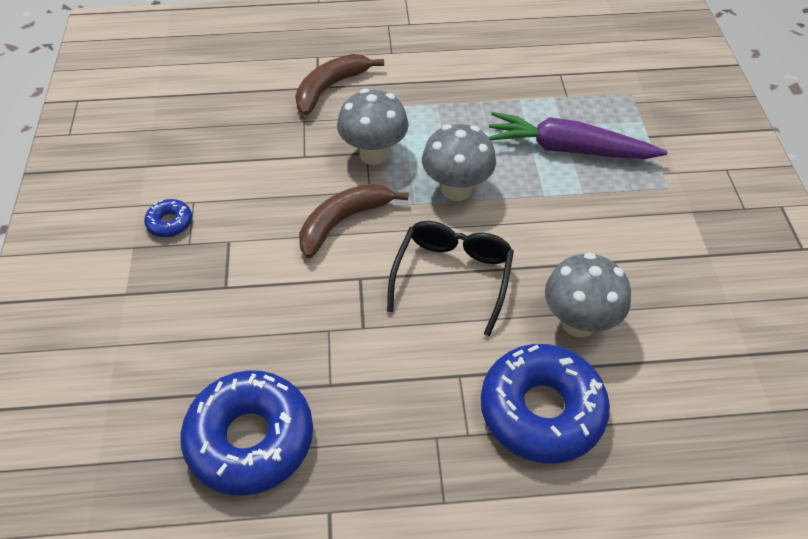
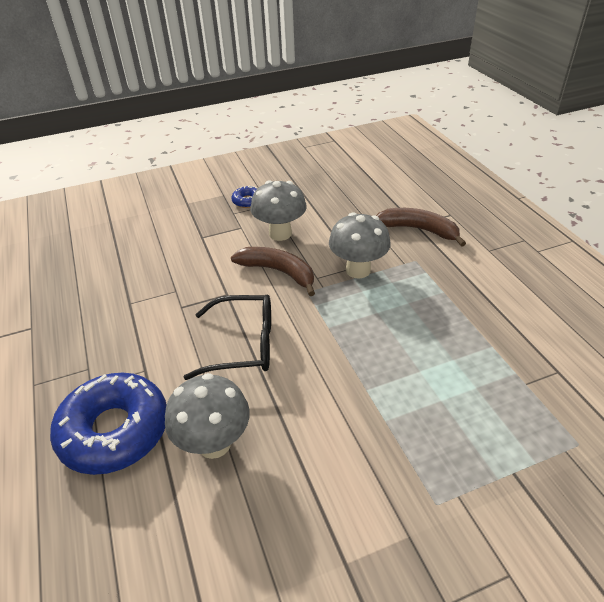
camera: 75 degrees right, 10 degrees down
blue donut [180,370,313,496] -> none
grey mushroom [422,124,496,201] -> grey mushroom moved to [251,180,307,241]
purple carrot [489,112,667,159] -> none

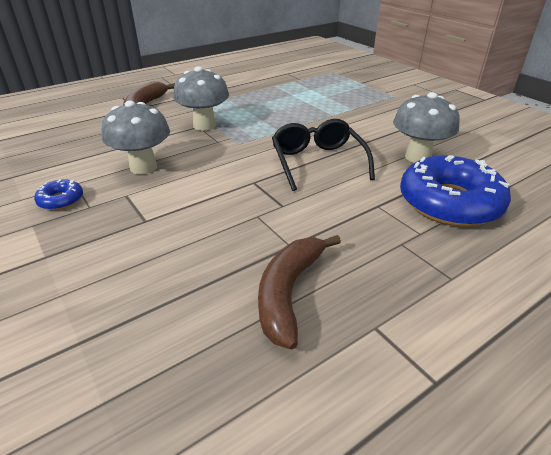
camera: 105 degrees left, 5 degrees down
brown banana [231,247,315,296] -> brown banana moved to [258,235,341,349]

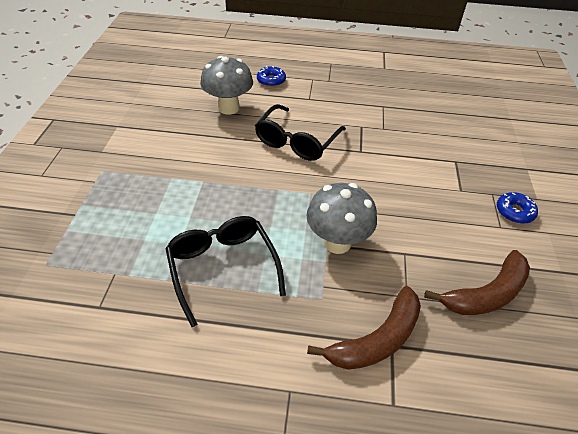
camera: 140 degrees left, 10 degrees up
grey mushroom [102,100,170,175] -> none
brown banana [258,235,341,349] -> brown banana moved to [424,250,530,315]
blue donut [400,155,511,227] -> blue donut [257,66,286,87], size x0.44
none -> black glasses [165,216,286,327]

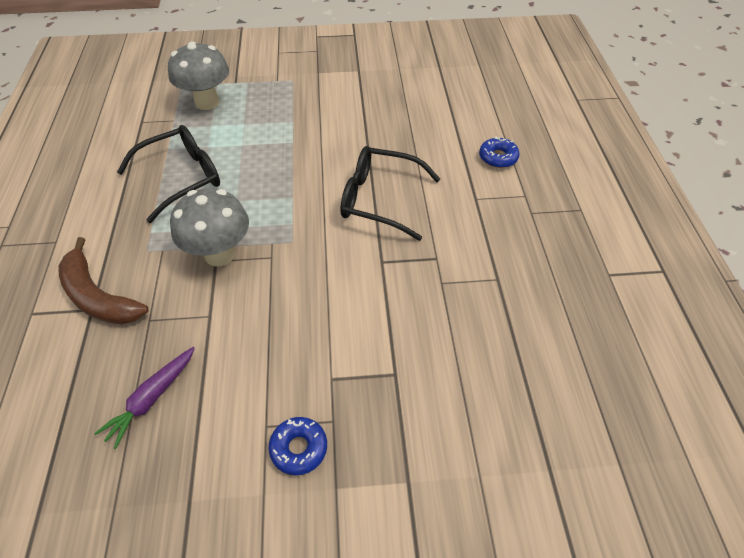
camera: 80 degrees right, 5 degrees up
grey mushroom [200,56,253,114] -> grey mushroom moved to [168,41,229,110]
brown banana [424,250,530,315] -> purple carrot [94,347,195,449]

